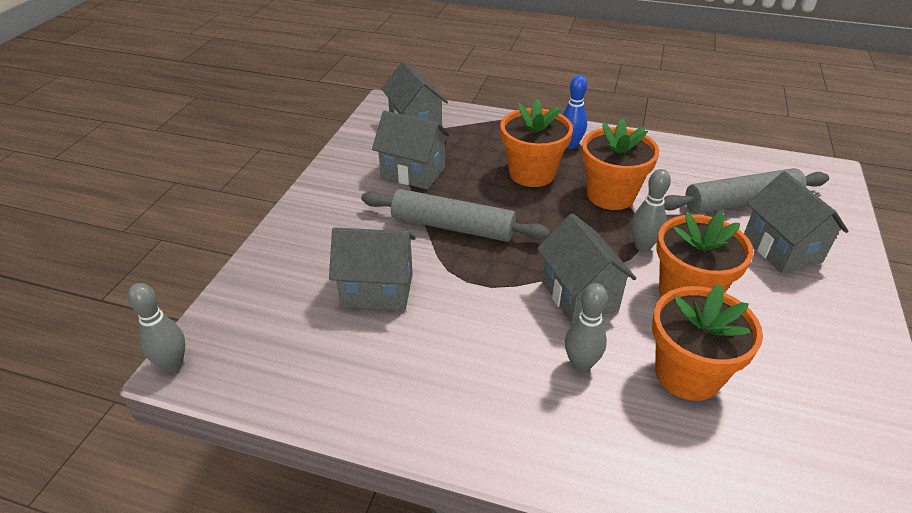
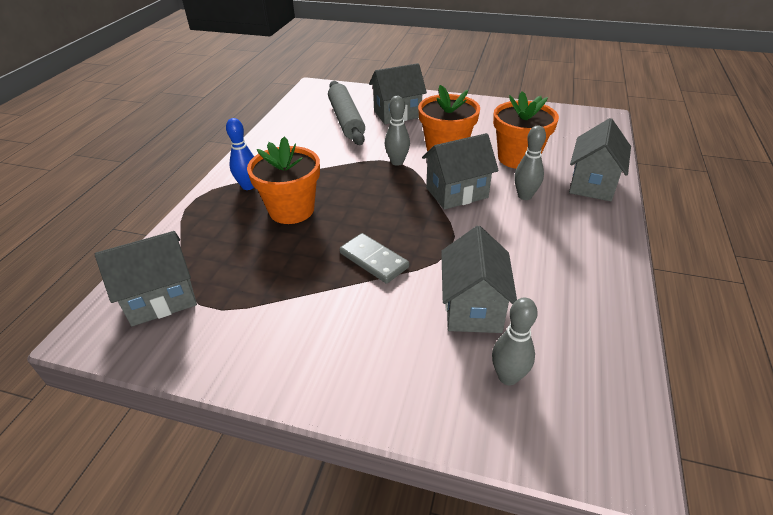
camera: 90 degrees left, 0 degrees up
grey bowling pin [127,283,185,372] -> grey bowling pin moved to [492,297,538,385]
grey rolling pin [361,189,550,242] -> grey domino [340,233,409,284]
grey house [372,111,450,190] -> grey house moved to [569,118,631,201]
orange flower pot [581,119,659,210] -> none

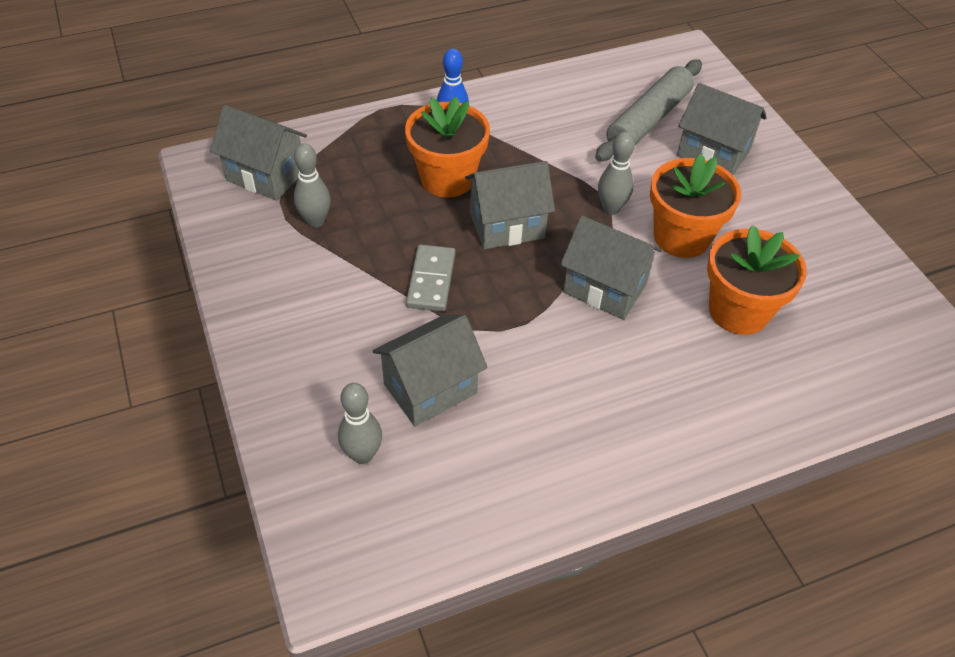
camera: 50 degrees right, 10 degrees up
grey bowling pin [514,126,546,200] -> grey bowling pin moved to [294,143,331,228]
grey house [569,118,631,201] -> grey house moved to [465,161,555,249]

